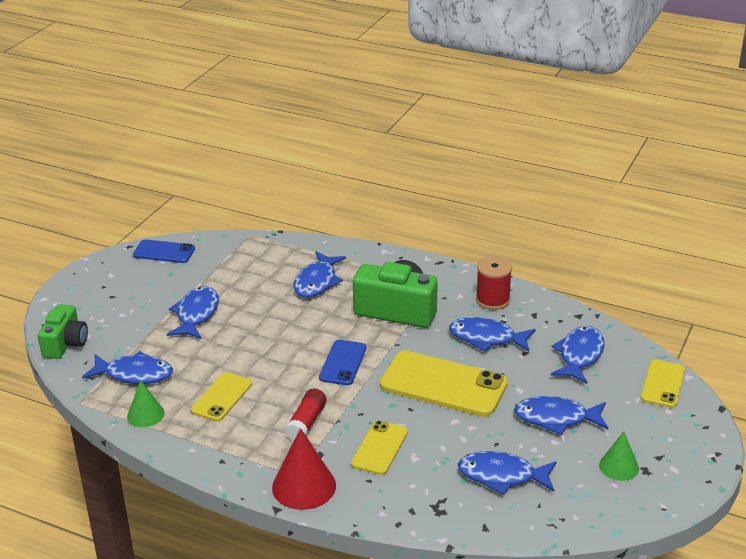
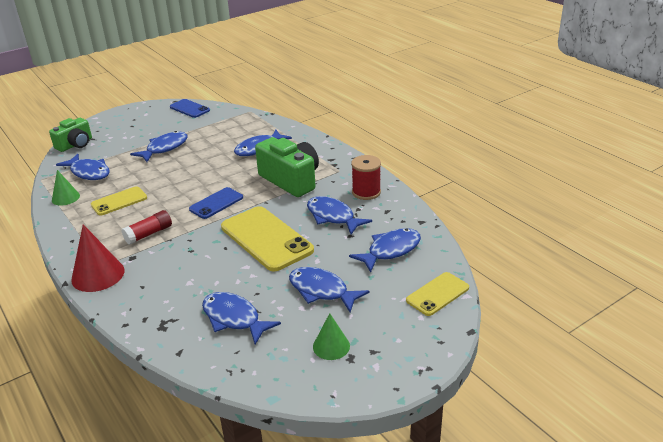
camera: 30 degrees right, 0 degrees up
yellow phone [351,420,408,475] -> none

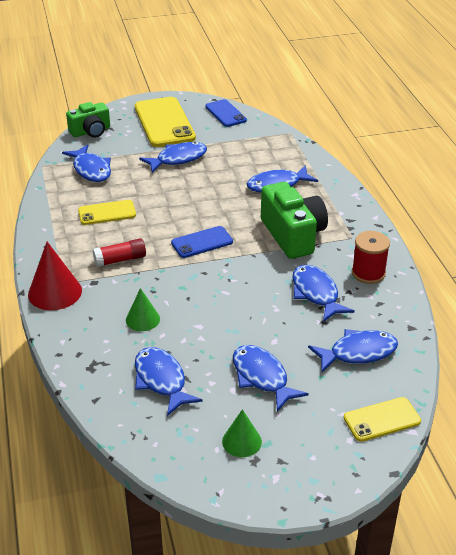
camera: 20 degrees right, 5 degrees up
green cone [52,170,80,206] -> green cone moved to [126,288,160,331]
yellow phone [221,206,314,272] -> yellow phone moved to [135,97,196,147]

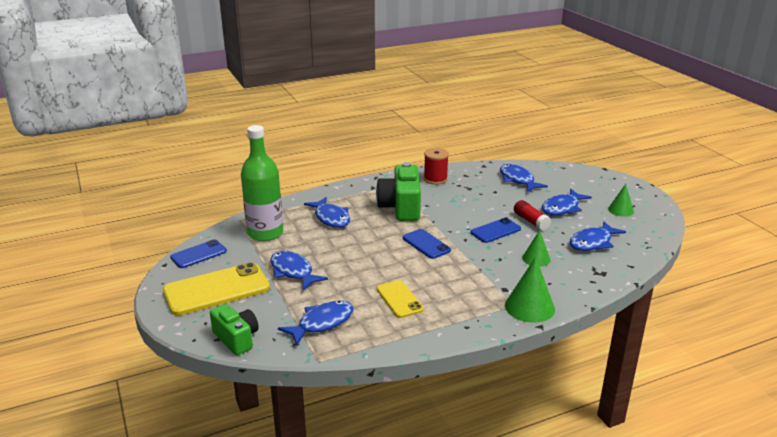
camera: 100 degrees left, 10 degrees down
red cone [28,242,82,310] -> green cone [505,257,555,323]
red glue stick [93,239,146,267] -> red glue stick moved to [514,200,551,230]
green camera [261,182,328,259] -> green camera turned 60 degrees counterclockwise [376,162,421,221]
blue fish [292,265,355,322] -> none
yellow phone [344,397,421,442] -> none
none -> green bottle [241,125,283,241]
none -> blue phone [470,218,521,243]

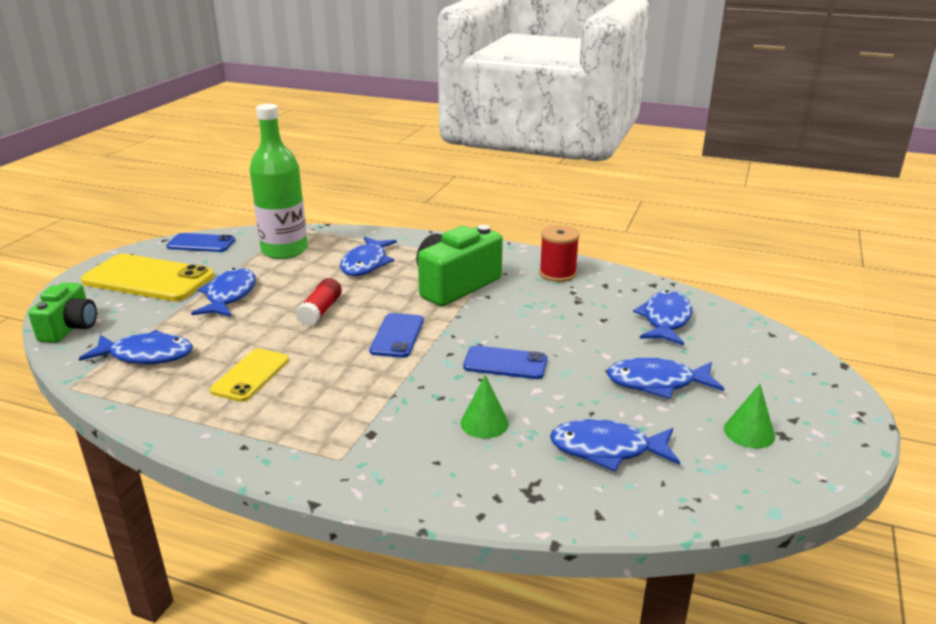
camera: 45 degrees right, 0 degrees up
green cone [505,257,555,323] -> none
red glue stick [514,200,551,230] -> red glue stick moved to [295,278,342,326]

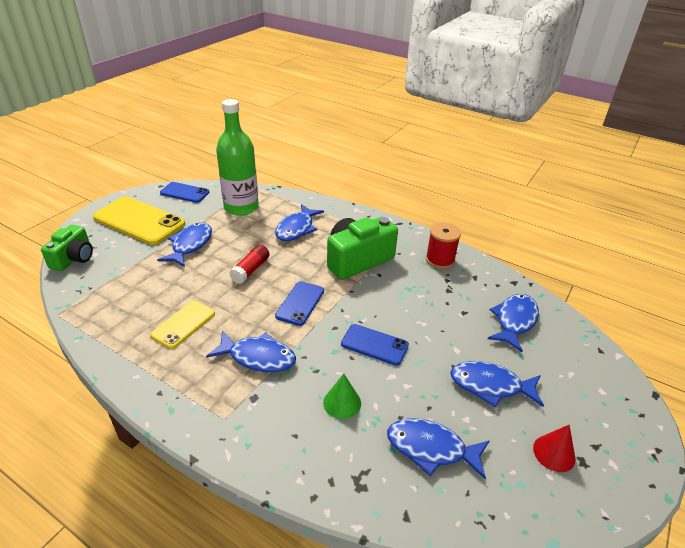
camera: 10 degrees right, 10 degrees up
blue fish [79,330,193,364] -> blue fish moved to [206,331,296,372]
green cone [724,384,775,448] -> red cone [533,425,576,472]

